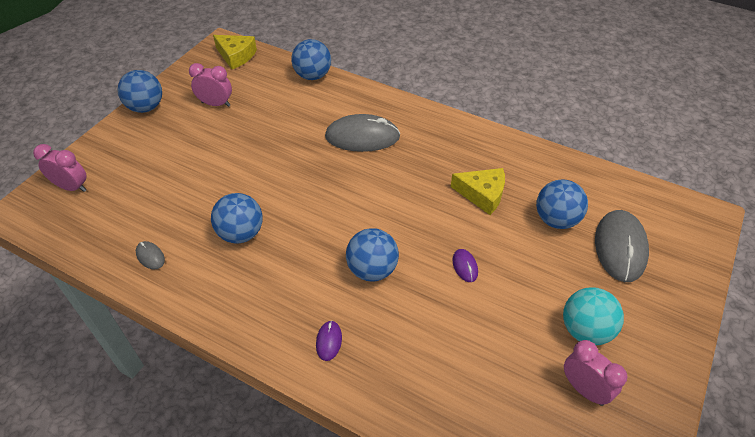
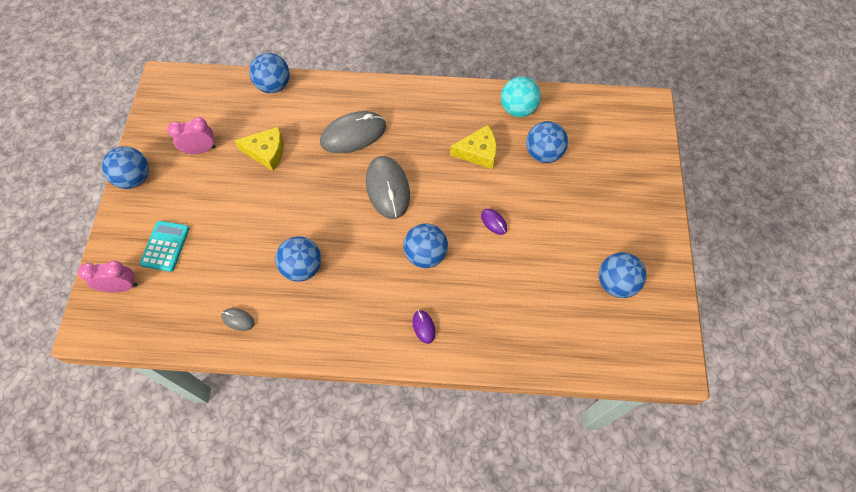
camera: 25 degrees left, 15 degrees up
yellow cheese [213,35,257,69] -> yellow cheese moved to [234,127,284,171]
turquoise ball [563,287,624,345] -> turquoise ball moved to [501,76,541,117]
pink clock [564,340,627,406] -> blue ball [599,252,647,298]
grey mouse [595,210,649,282] -> grey mouse moved to [366,156,410,219]
none -> turquoise calculator [140,221,190,272]

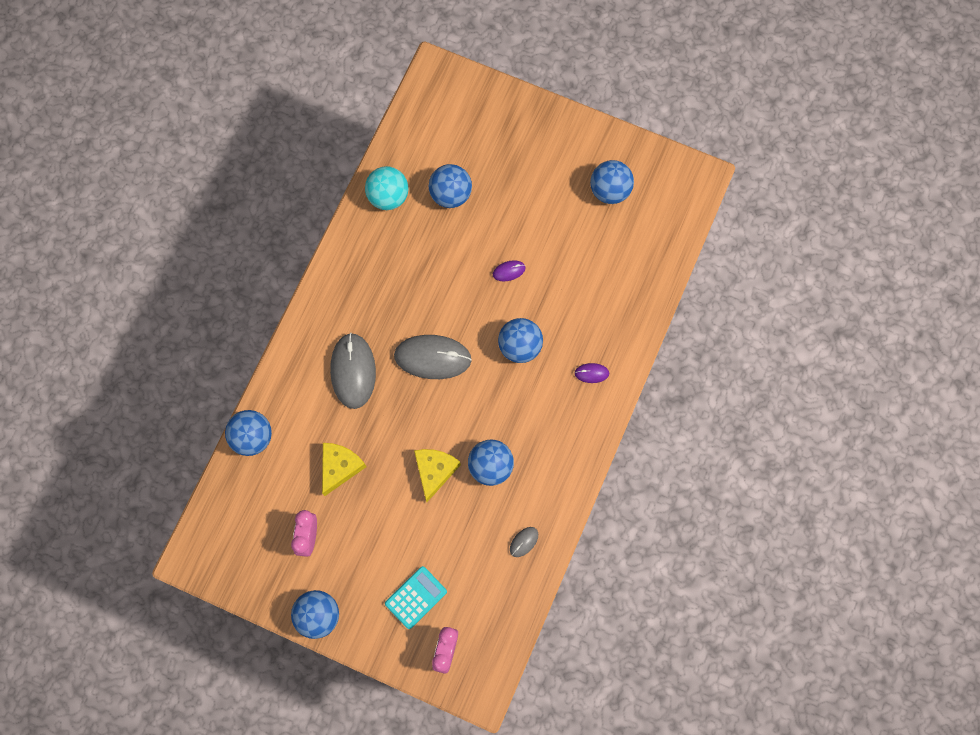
camera: 70 degrees left, 10 degrees up
turquoise calculator [140,221,190,272] -> turquoise calculator turned 105 degrees clockwise [385,566,447,629]
yellow cheese [450,125,497,169] -> yellow cheese moved to [414,449,461,502]

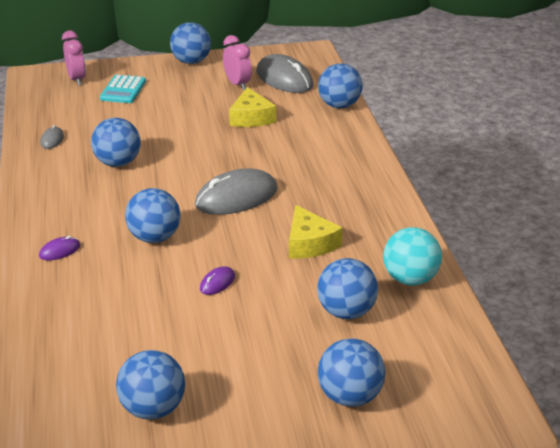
camera: 145 degrees right, 40 degrees down
grey mouse [330,333,376,409] -> grey mouse moved to [256,54,314,93]
yellow cheese [414,449,461,502] -> yellow cheese moved to [289,205,343,258]
none -> blue ball [318,338,386,407]

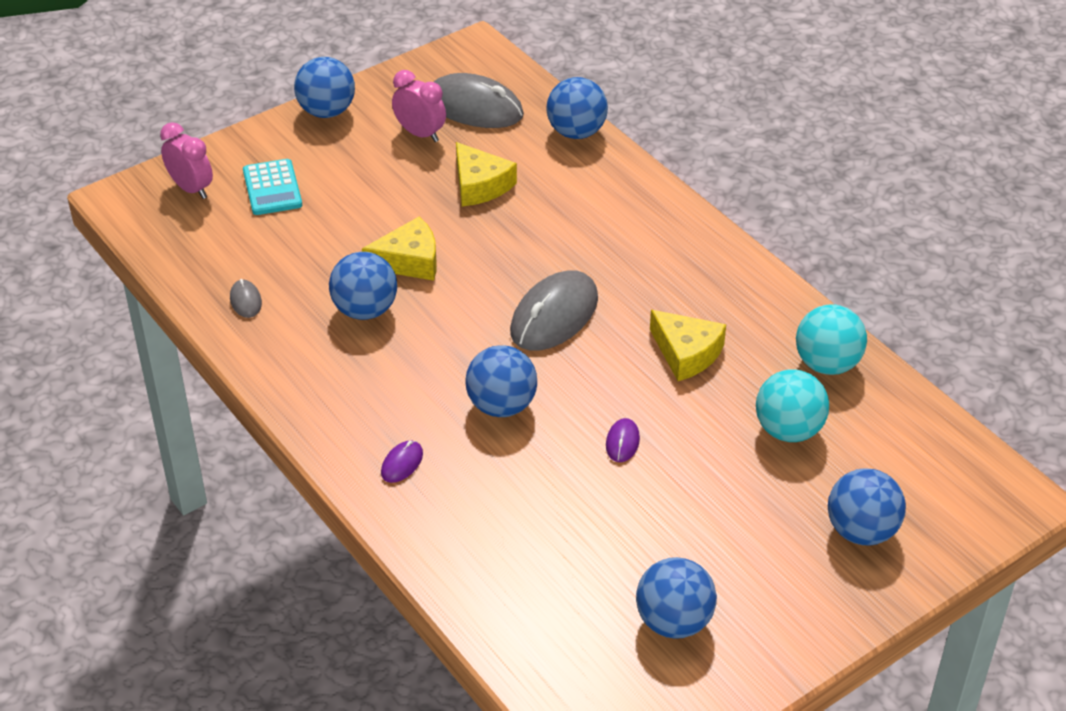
camera: 25 degrees left, 10 degrees up
blue ball [317,258,378,319] -> turquoise ball [756,369,829,442]
none -> yellow cheese [362,217,437,281]

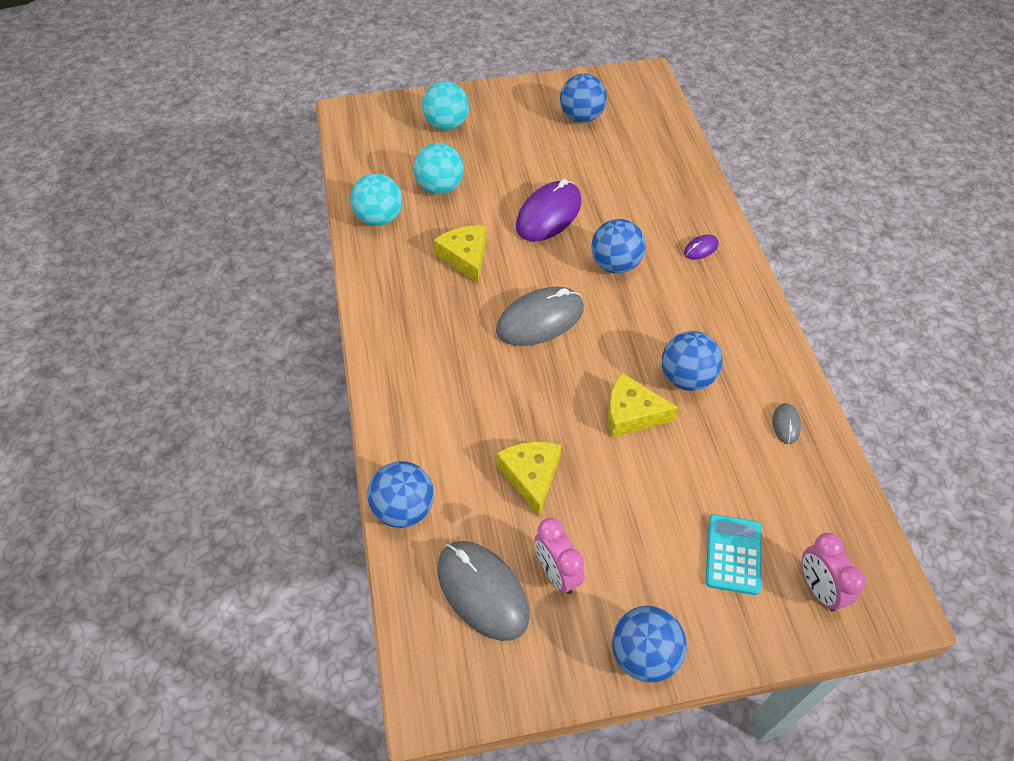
camera: 155 degrees left, 10 degrees up
purple mouse [606,418,640,462] -> purple mouse [516,179,582,241], size x2.23
blue ball [828,468,906,546] -> turquoise ball [422,81,469,131]

